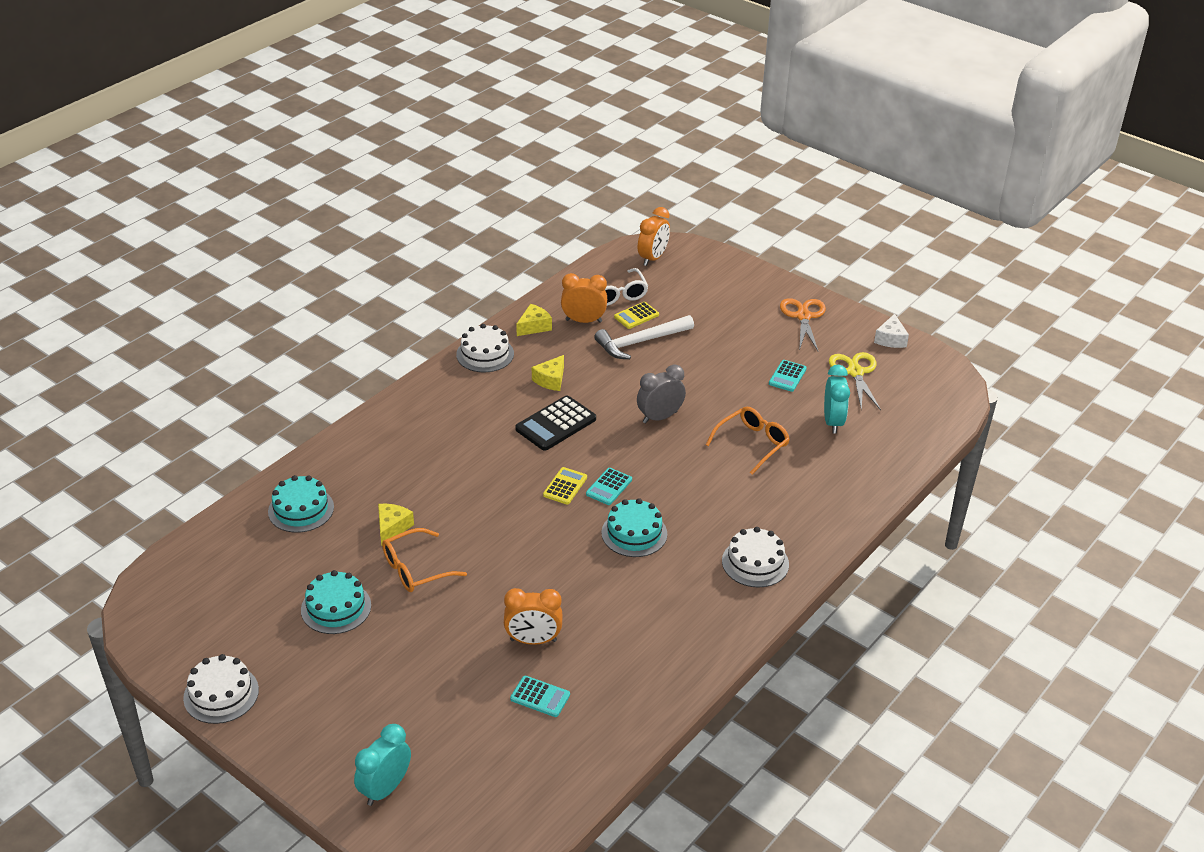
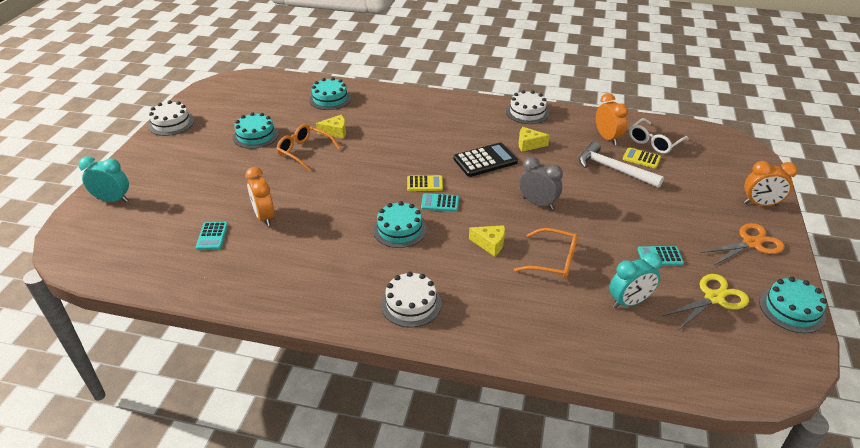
camera: 65 degrees right, 0 degrees up
black calculator [515,395,596,451] -> black calculator turned 135 degrees clockwise [454,143,518,177]
yellow cheese [516,304,552,336] -> yellow cheese moved to [469,225,505,257]
orange clock [638,207,670,266] -> orange clock moved to [744,161,798,206]
white cheese [874,314,909,348] -> turquoise cake [759,277,827,333]

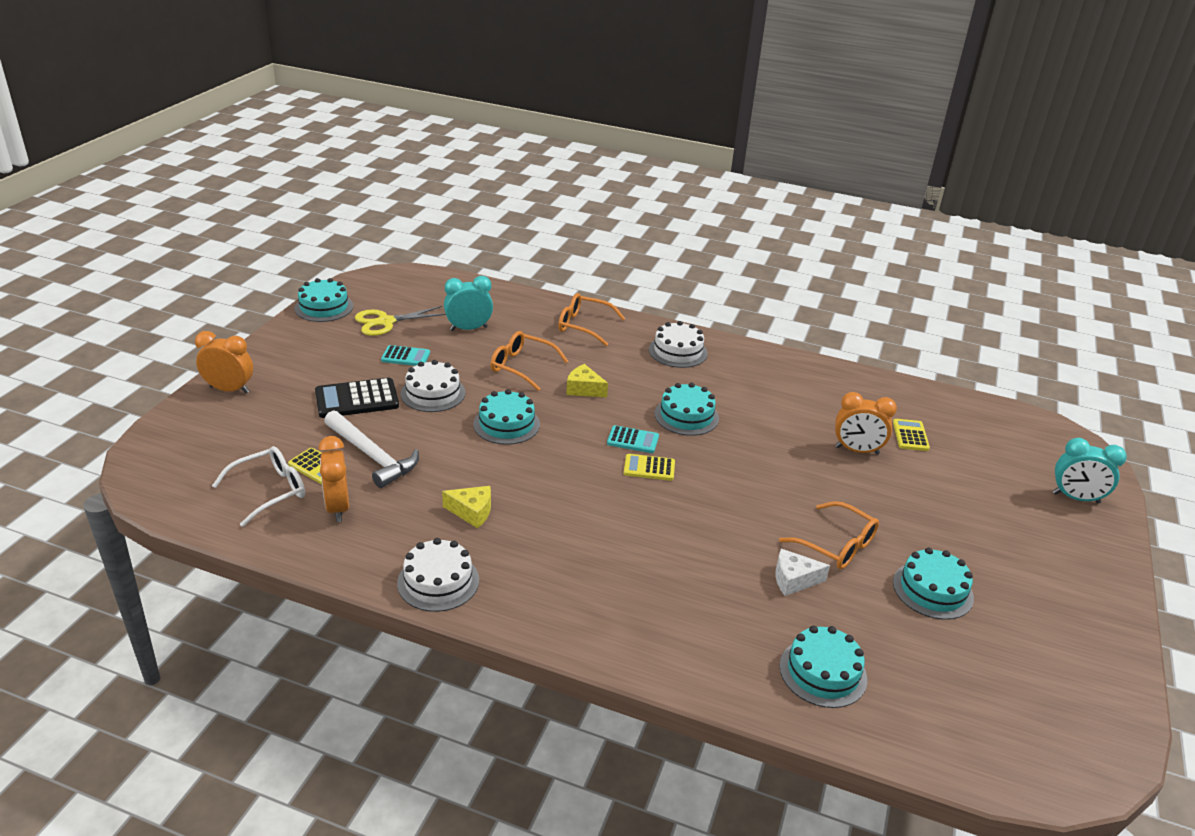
camera: 175 degrees left, 5 degrees down
white cake [148,101,194,136] -> white cake moved to [400,360,465,412]
turquoise calculator [196,222,228,250] -> yellow calculator [893,419,930,451]
orange clock [245,167,274,226] -> orange clock turned 120 degrees clockwise [835,392,897,455]
yellow cheese [316,115,346,139] -> white cheese [775,549,830,596]
black calculator [454,143,518,177] -> black calculator moved to [315,378,399,418]
grey clock [519,157,563,210] -> turquoise cake [473,389,540,445]
orange scissors [701,223,785,265] -> none
none -> orange glasses [558,293,625,346]

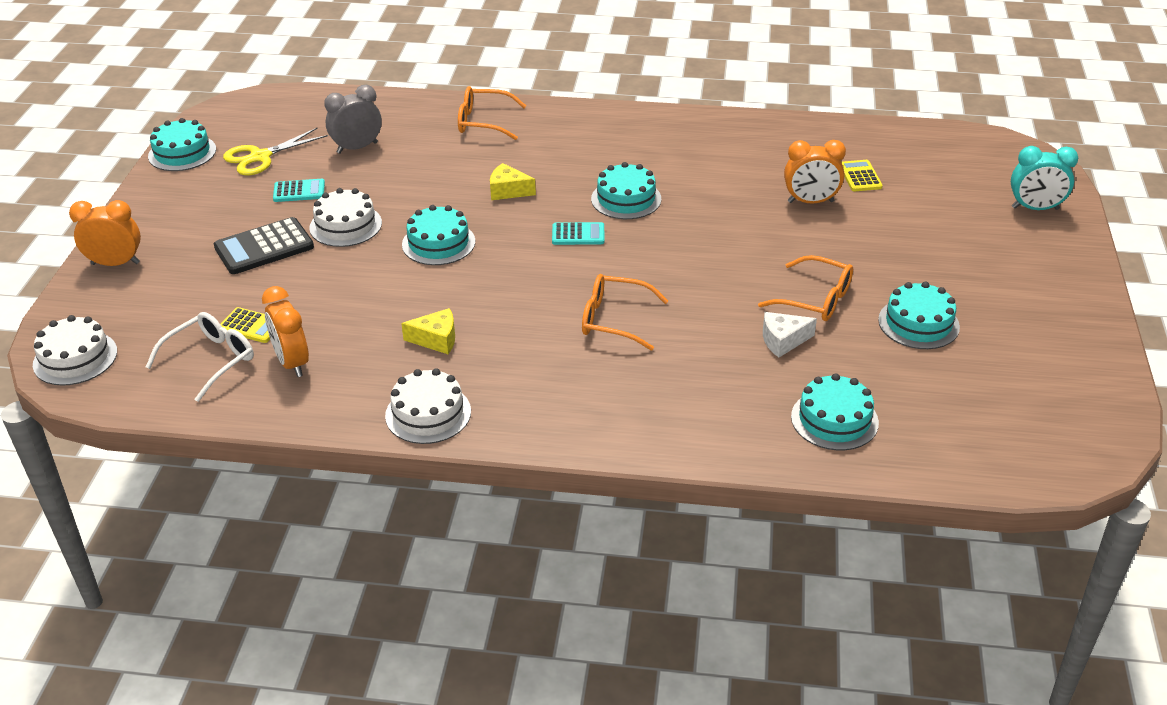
camera: 10 degrees left, 5 degrees up
white hammer [324,410,419,488] -> none
turquoise clock [444,276,493,331] -> grey clock [324,85,382,154]
orange glasses [490,331,569,391] -> orange glasses moved to [582,274,668,351]
yellow calculator [624,454,675,481] -> none
white cake [649,321,708,368] -> white cake moved to [33,315,117,386]

